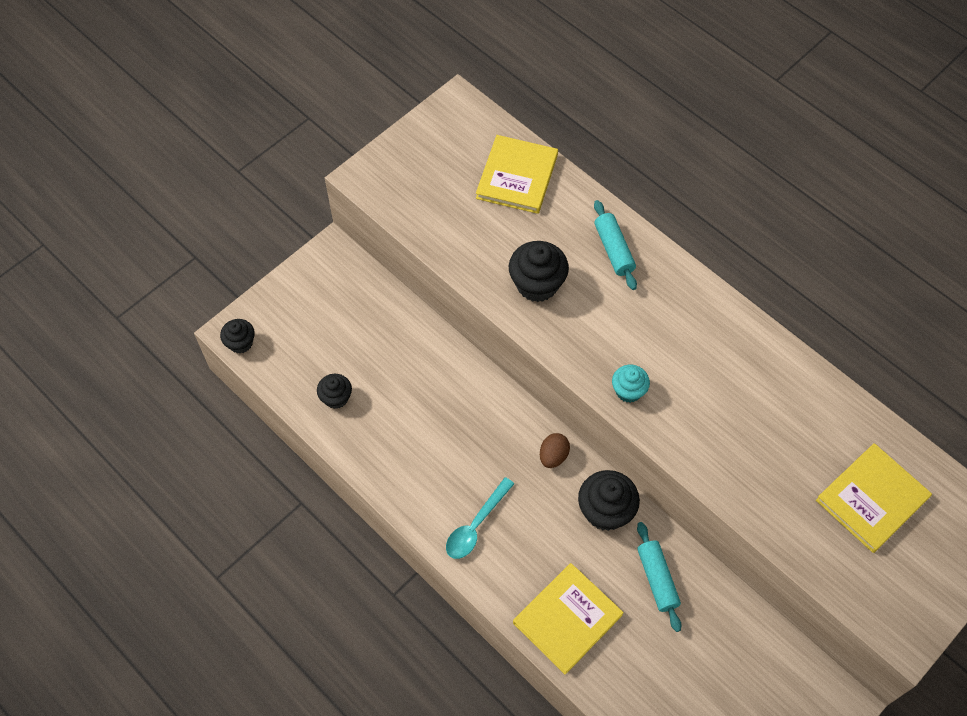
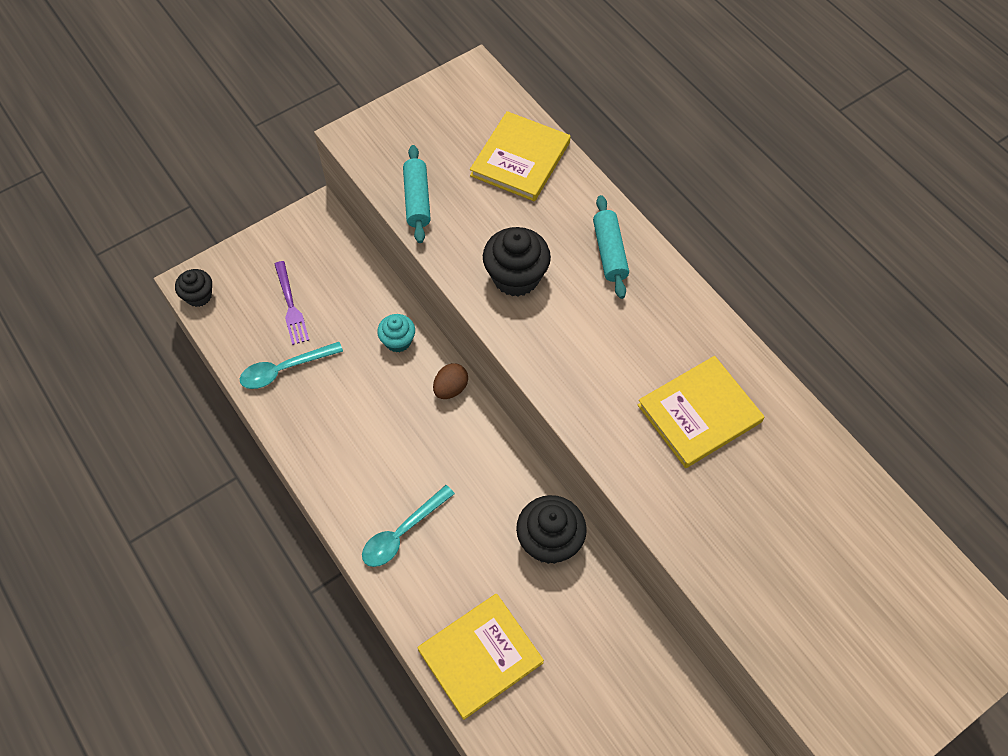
camera: 10 degrees right, 0 degrees up
black cupcake [317,374,352,409] -> turquoise spoon [240,342,343,389]
brown egg [540,433,570,468] -> brown egg moved to [433,363,468,399]
turquoise cupcake [612,365,650,403] -> turquoise cupcake moved to [377,314,415,353]
turquoise rolling pin [637,522,682,632] -> turquoise rolling pin moved to [403,145,431,243]
yellow book [816,443,932,553] -> yellow book moved to [638,356,764,468]
none -> purple fork [275,261,309,345]

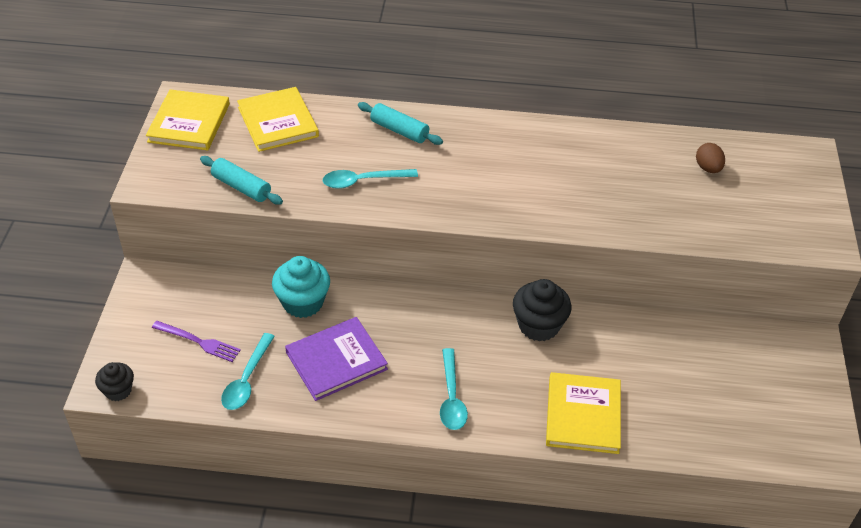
camera: 50 degrees left, 15 degrees down
turquoise cupcake [377,314,415,353] -> turquoise cupcake [272,256,330,318], size x1.65
brown egg [433,363,468,399] -> brown egg moved to [696,143,725,173]
black cupcake [483,227,551,297] -> turquoise spoon [323,169,418,189]
yellow book [638,356,764,468] -> yellow book moved to [146,89,230,150]
none -> purple book [285,317,388,401]

